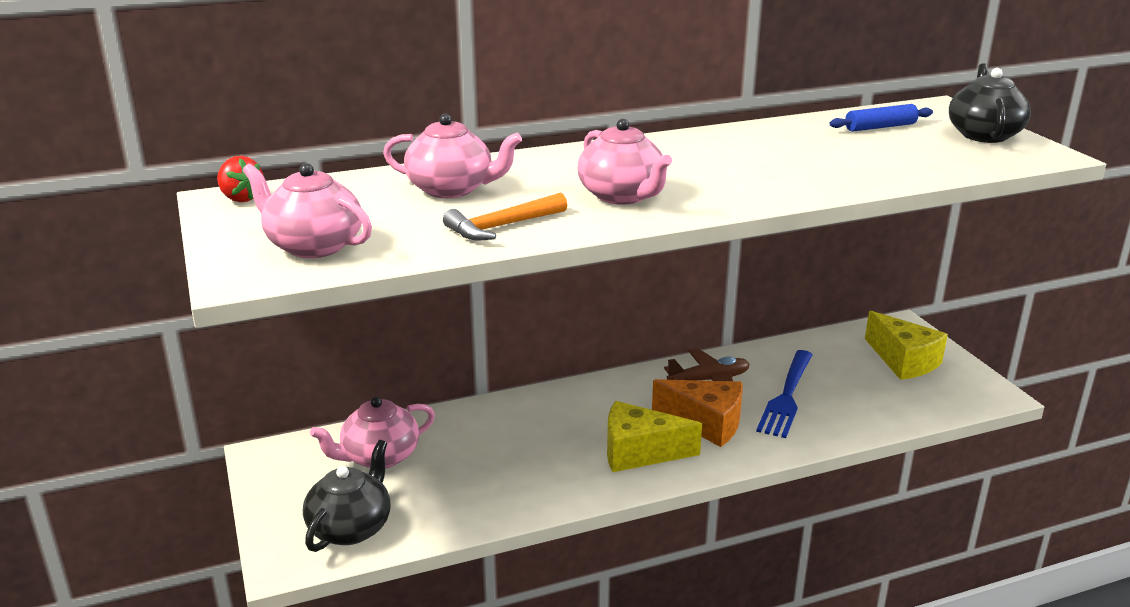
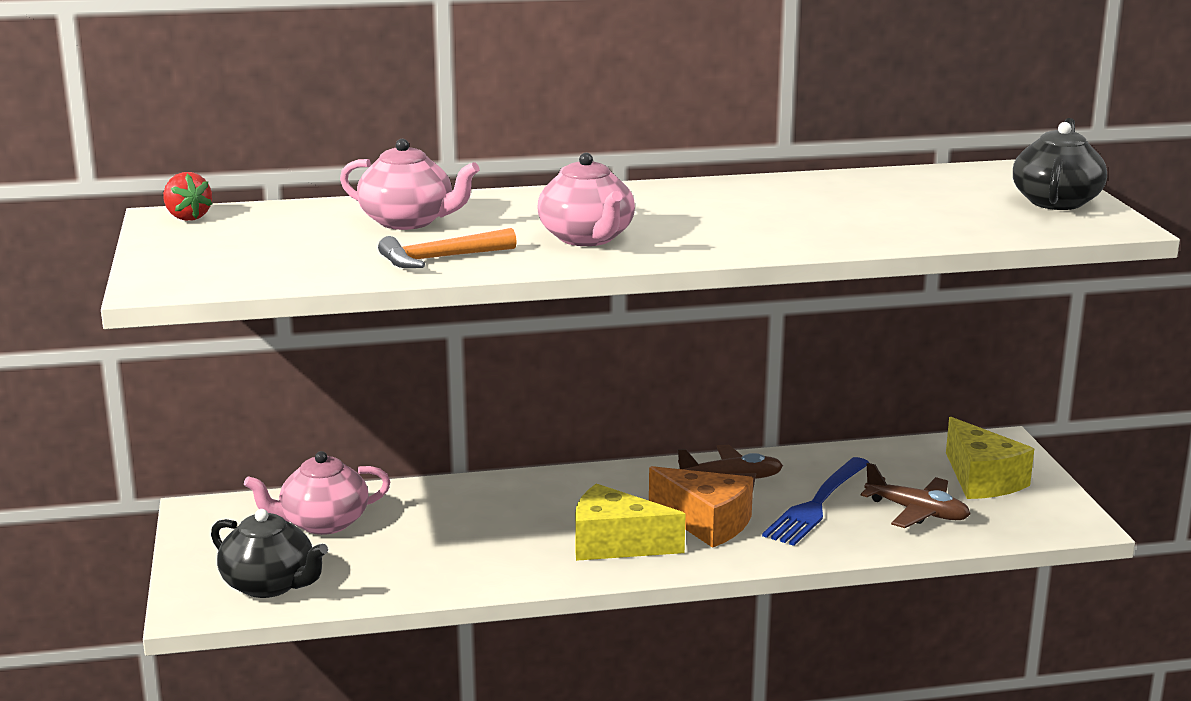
camera: 10 degrees right, 5 degrees down
pink teapot [243,163,372,258] -> none
black teapot [303,440,390,552] -> black teapot turned 90 degrees clockwise [211,509,328,598]
blue rolling pin [829,104,933,132] -> none
none -> brown plane [861,463,971,528]

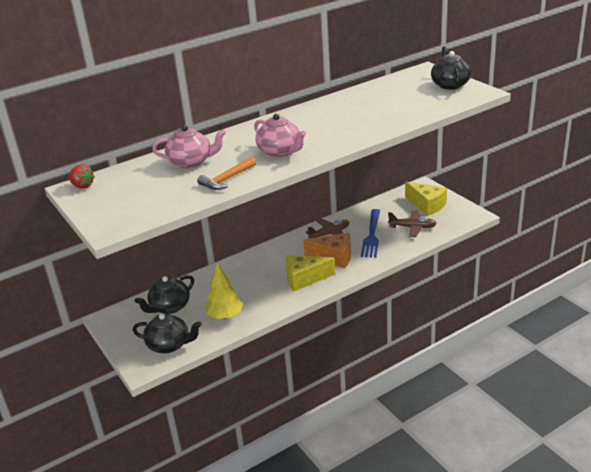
camera: 20 degrees left, 10 degrees up
pink teapot [244,451,390,535] -> black teapot [135,275,194,314]
none -> yellow tree [205,263,243,319]

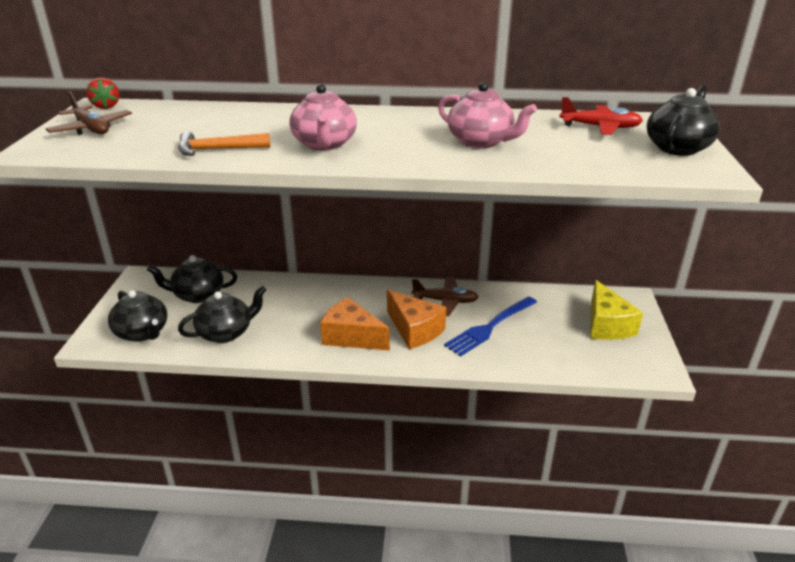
camera: 35 degrees right, 0 degrees up
pink teapot [152,125,226,168] -> pink teapot moved to [438,82,537,148]
yellow tree [205,263,243,319] -> black teapot [178,286,267,343]
yellow cheese [286,255,335,291] -> orange cheese [320,297,390,350]
brown plane [388,210,437,237] -> brown plane moved to [46,91,132,135]
none -> red plane [559,97,643,135]

